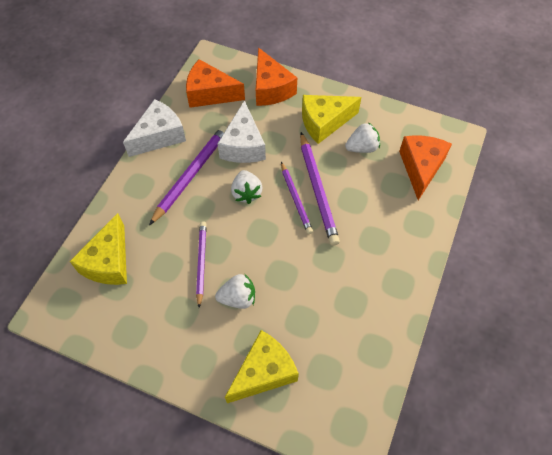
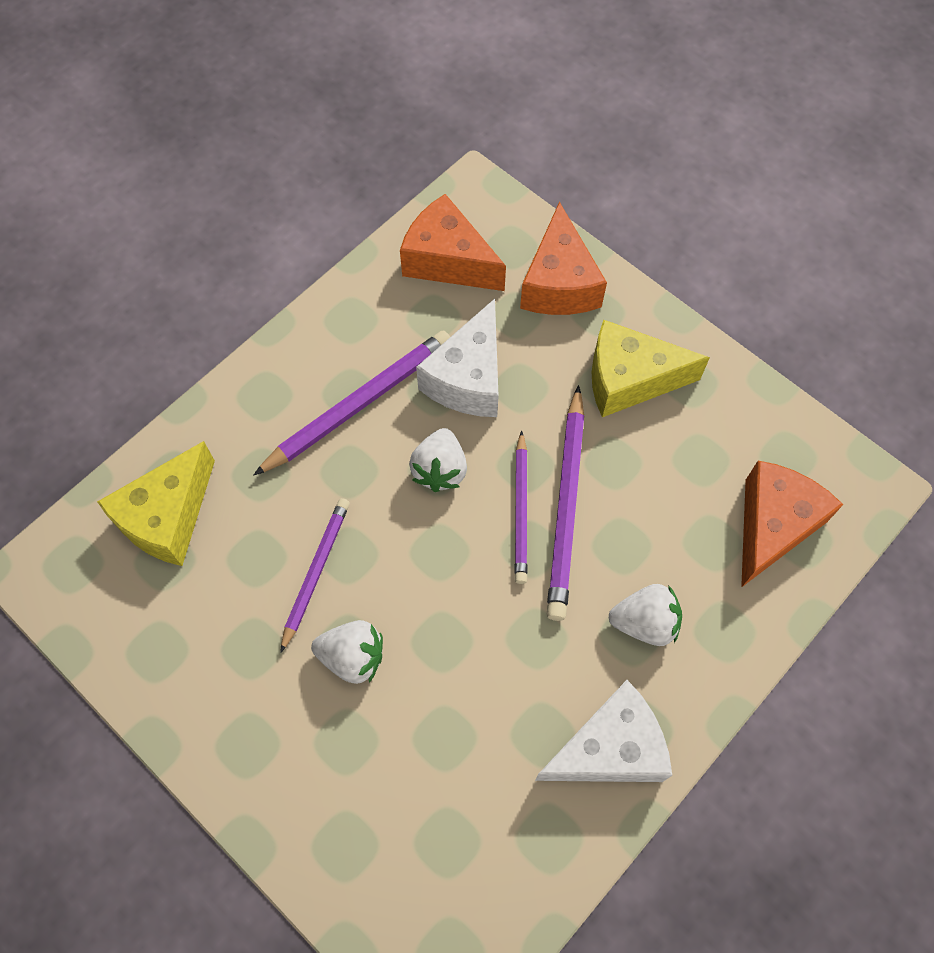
camera: 20 degrees right, 5 degrees up
white cheese [123,99,186,157] -> white cheese moved to [535,680,672,782]
yellow cheese [225,330,299,403] -> none
white strawberry [345,122,380,153] -> white strawberry moved to [609,584,682,646]

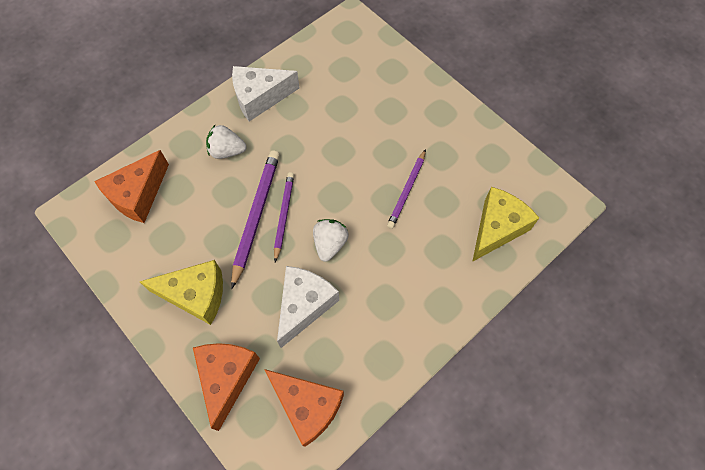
camera: 175 degrees left, 0 degrees up
purple pencil [253,331,450,476] -> none
white strawberry [311,620,383,684] -> none

